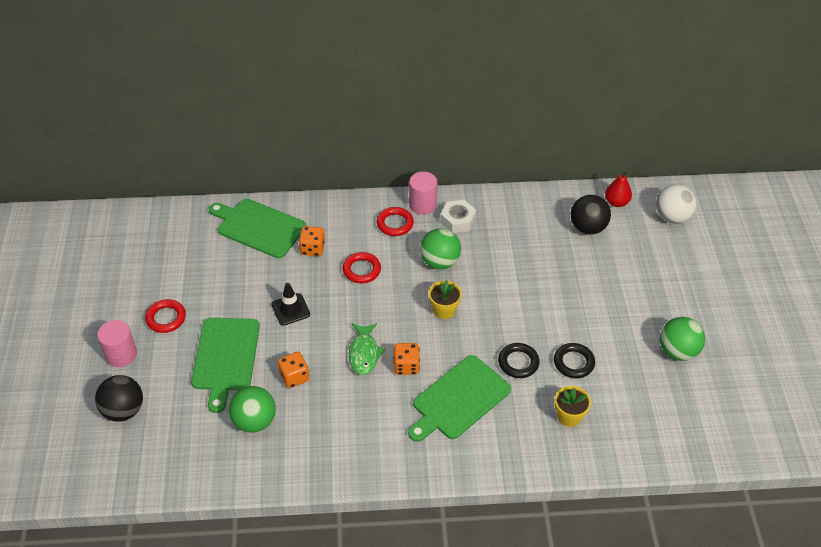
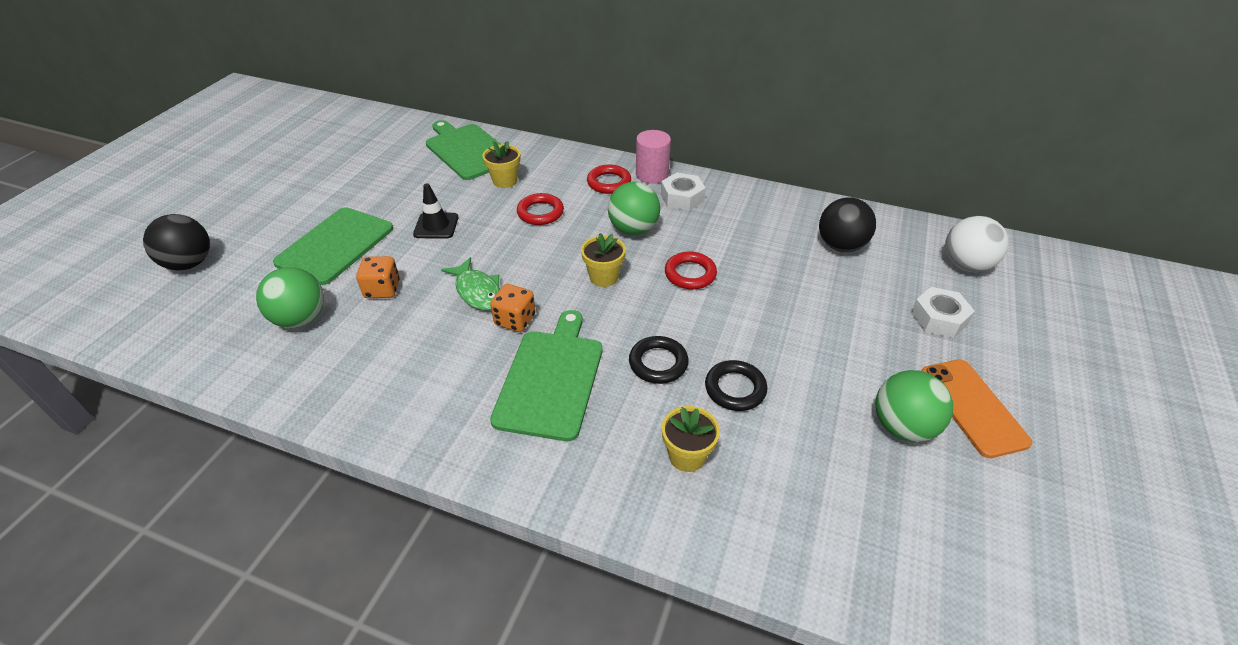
camera: 25 degrees right, 5 degrees down
pink cylinder [97,320,137,367] -> none
red ring [145,299,186,333] -> red ring moved to [665,252,717,289]
orange dice [299,226,325,256] -> yellow flower pot [482,141,521,188]
green fish [349,323,385,375] -> green fish turned 60 degrees counterclockwise [441,257,500,311]
green cutting board [408,355,511,442] -> green cutting board turned 120 degrees clockwise [490,310,603,441]
red pear [605,171,632,207] -> none
none -> white nut [911,287,975,338]
none -> orange phone [922,360,1032,458]

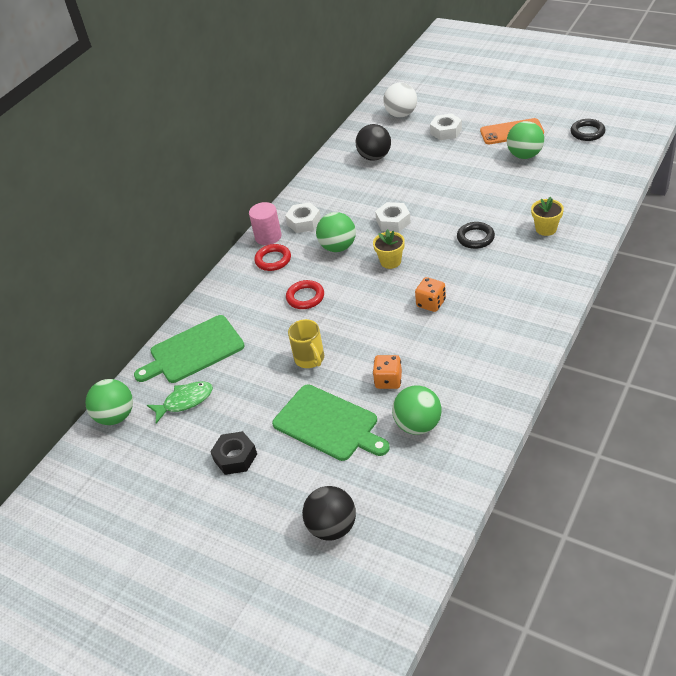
camera: 75 degrees left, 0 degrees up
black traffic cone [413,183,458,239] -> yellow mug [288,319,324,368]
green fish [441,257,500,311] -> green fish moved to [147,381,213,424]
yellow flower pot [482,141,521,188] -> none
green cutting board [490,310,603,441] -> none
red ring [665,252,717,289] -> white nut [375,202,411,232]
black ring [705,360,767,411] -> black ring moved to [571,119,605,141]
none -> green ball [85,379,133,425]
none -> black nut [210,431,257,475]

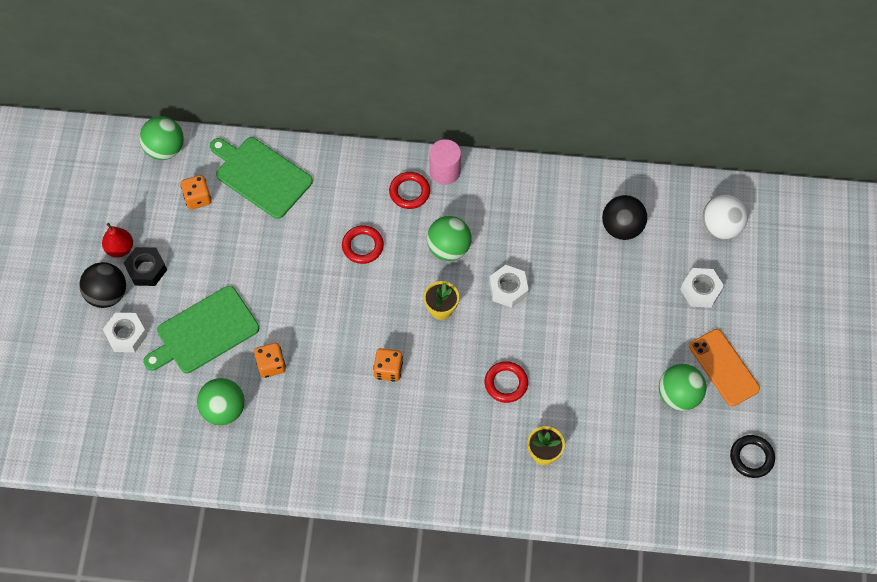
camera: 60 degrees right, 20 degrees up
green fish [147,381,213,424] -> orange dice [180,175,211,210]
green cutting board [272,384,390,461] -> green cutting board turned 45 degrees clockwise [143,286,259,373]
white nut [285,202,321,233] -> white nut moved to [103,313,147,352]
yellow mug [288,319,324,368] -> none
black ball [302,486,356,541] -> black ball moved to [79,262,126,308]
black ring [457,222,495,249] -> red ring [485,361,528,403]
none -> red pear [102,223,133,258]

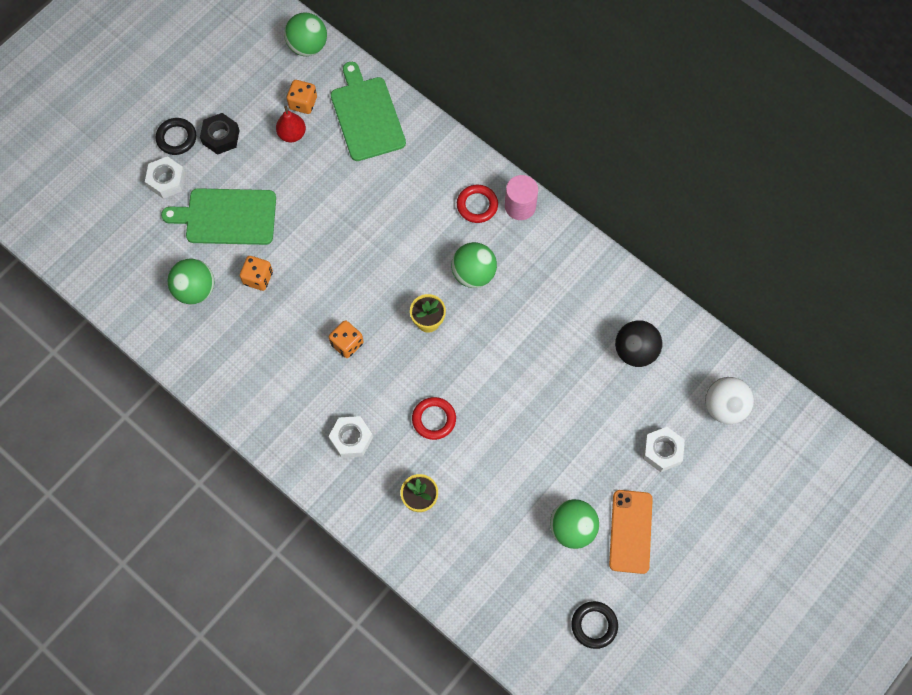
camera: 35 degrees right, 5 degrees up
black ball [79,262,126,308] -> black ring [155,118,196,155]
red pear [102,223,133,258] -> red pear moved to [276,106,306,142]
red ring [342,225,384,264] -> none
white nut [489,265,529,308] -> white nut moved to [329,416,373,458]

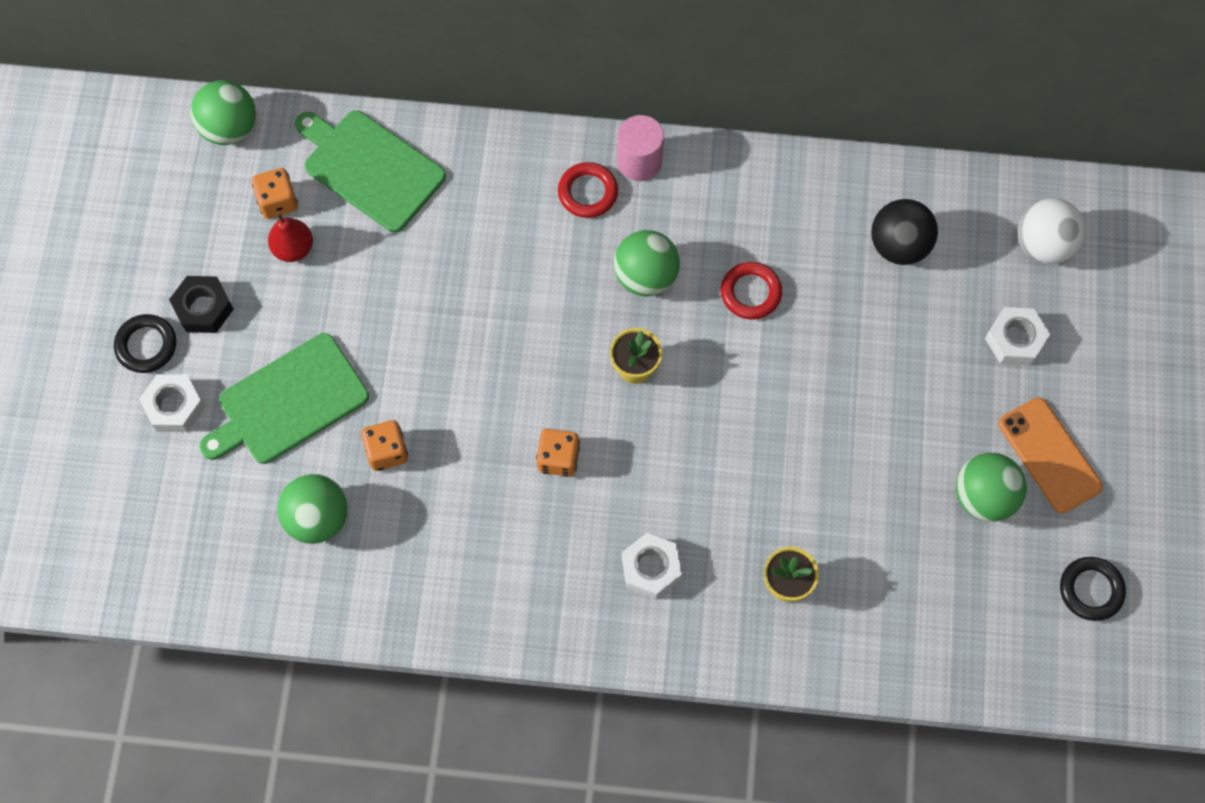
camera: 35 degrees left, 0 degrees up
red ring [412,397,456,440] -> red ring moved to [721,262,782,319]

